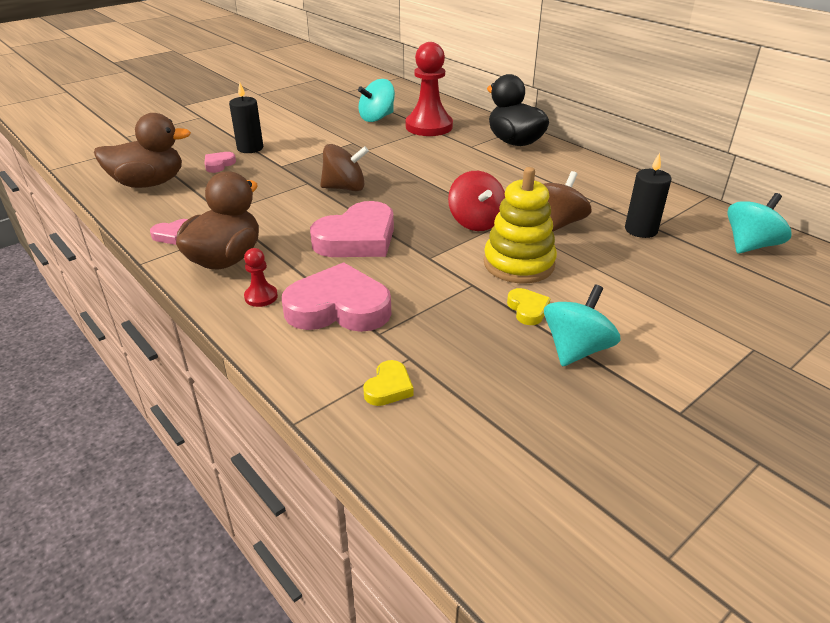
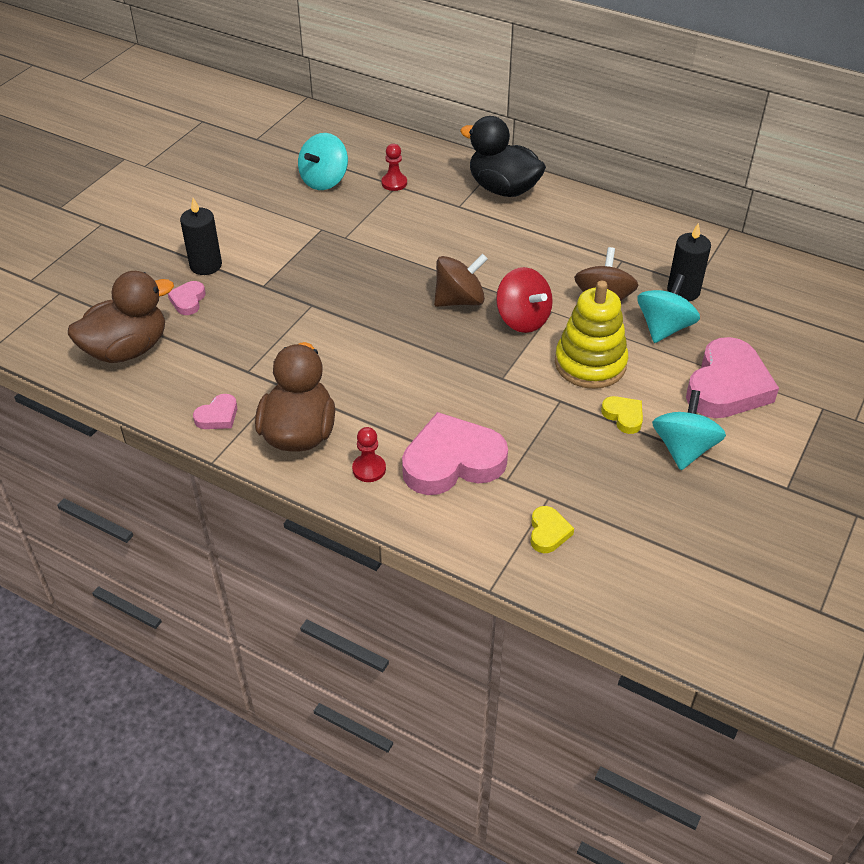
camera: 20 degrees left, 10 degrees up
pink heart [310,201,394,257] -> pink heart moved to [686,337,779,418]
brown spinning top [320,144,369,191] -> brown spinning top moved to [434,254,488,307]
red pawn [406,42,453,136] -> red pawn [381,144,407,191], size x0.45
turquoise spinning top [728,193,792,254] -> turquoise spinning top moved to [637,274,700,343]

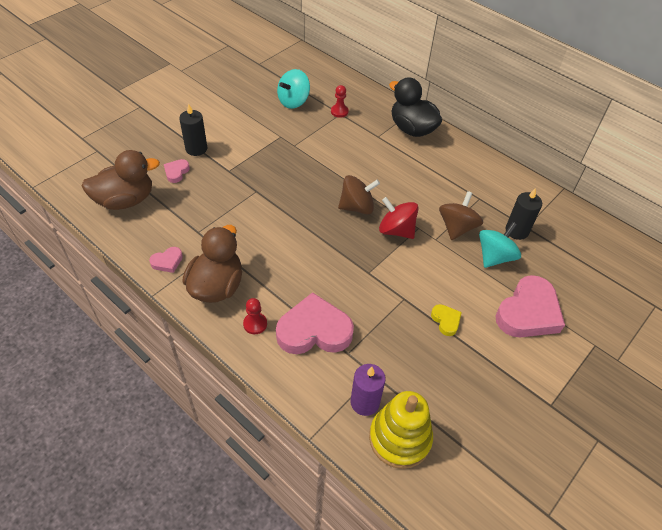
camera: 10 degrees right, 5 degrees up
red spinning top [496,267,553,333] -> red spinning top turned 150 degrees clockwise [379,197,419,239]
yellow heart [531,506,574,553] -> purple candle [350,364,386,416]
yellow stacking toy [555,281,628,389] -> yellow stacking toy moved to [369,391,433,469]
turquoise spinning top [652,390,726,470] -> none

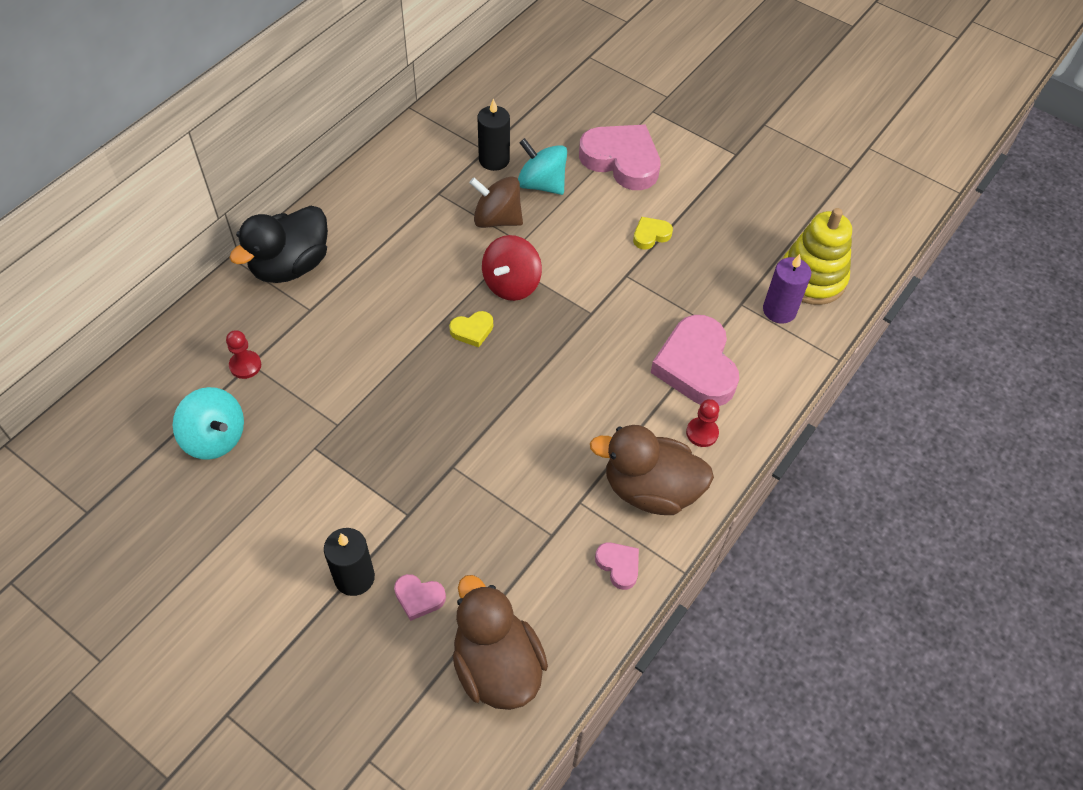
camera: 95 degrees left, 5 degrees up
brown spinning top [338,175,380,214] -> yellow heart [449,311,493,347]

